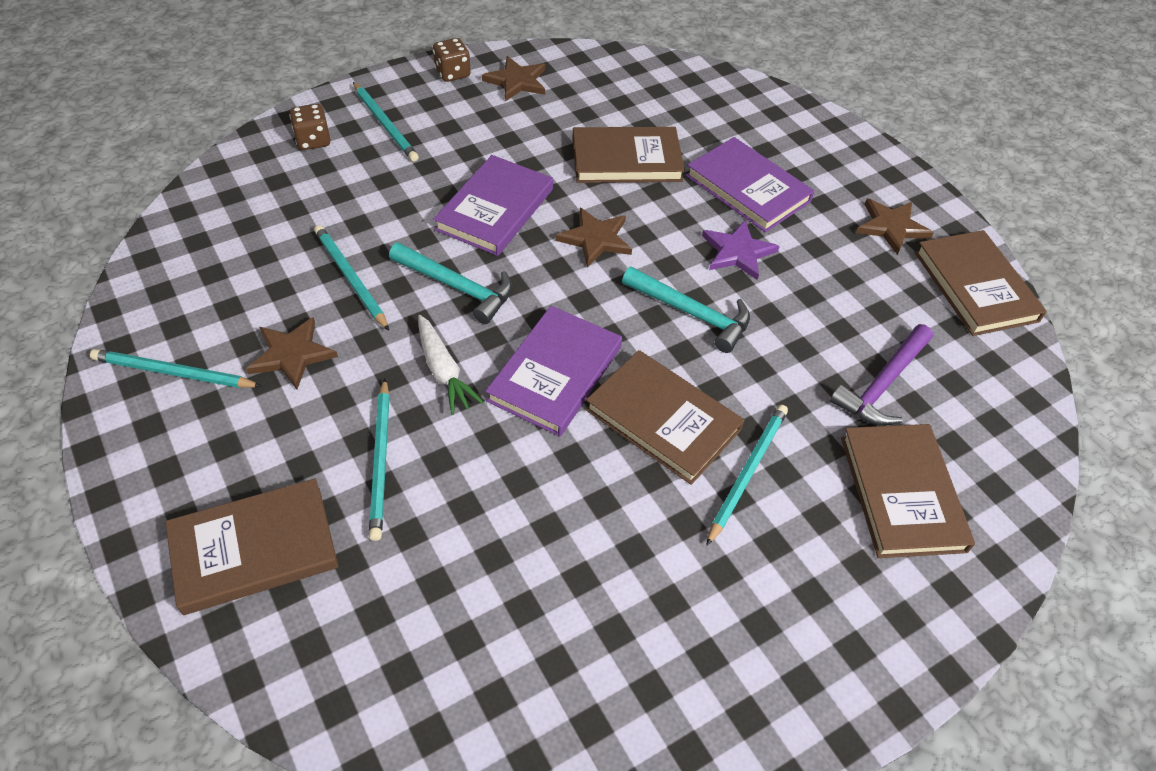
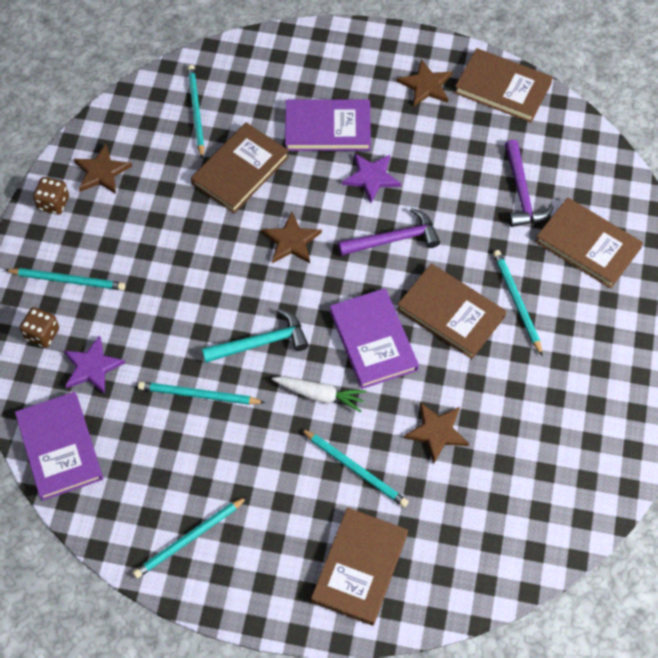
camera: 45 degrees left, 10 degrees up
brown star [246,317,338,389] -> brown star moved to [403,403,469,464]
purple book [433,155,553,256] -> purple book moved to [15,392,103,501]
brown book [585,350,744,485] -> brown book turned 45 degrees clockwise [397,263,507,359]
turquoise hammer [622,266,750,353] -> purple hammer [338,208,440,256]
none -> purple star [63,335,126,394]
none -> turquoise pencil [187,65,204,159]

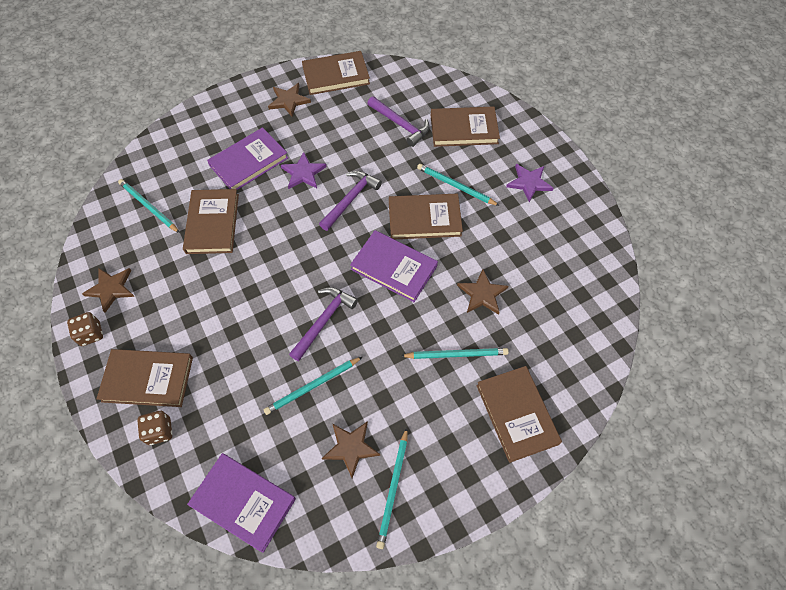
camera: 40 degrees left, 0 degrees up
turquoise pencil [5,268,125,290] -> brown book [97,349,193,407]
purple star [63,335,126,394] -> purple star moved to [506,164,554,203]
turquoise hammer [202,309,309,363] -> purple hammer [289,287,358,362]
brown star [261,212,322,263] -> brown star moved to [322,421,380,478]
white carrot [272,376,367,412] -> none

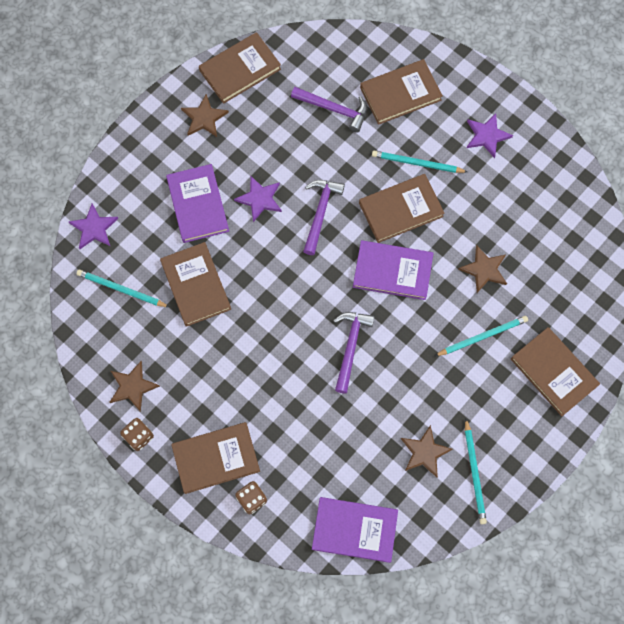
camera: 20 degrees left, 10 degrees up
purple book [207,127,288,190] -> purple book turned 45 degrees counterclockwise [166,164,229,243]
turquoise pencil [263,357,362,415] -> none
none -> purple star [69,203,118,249]

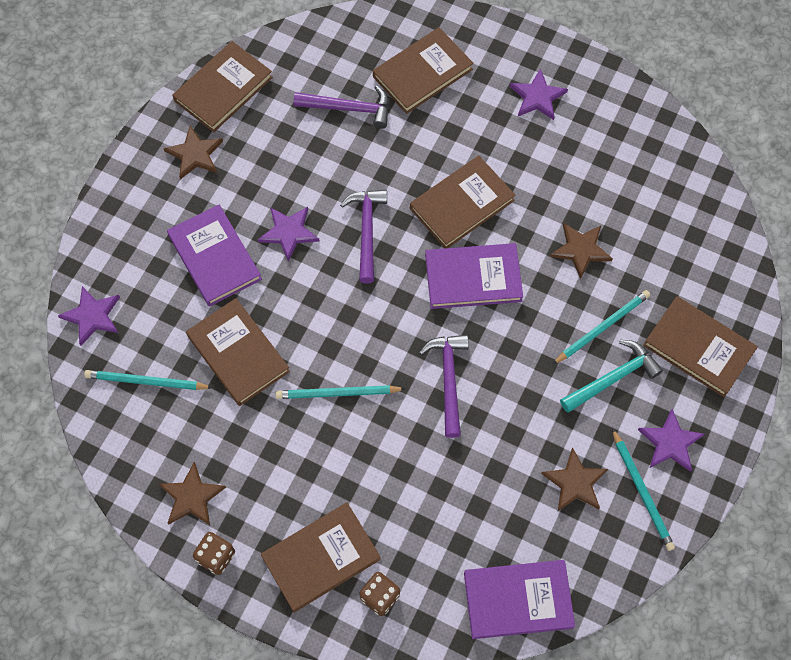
camera: 15 degrees left, 5 degrees down
turquoise pencil [372,151,467,173] -> turquoise pencil moved to [275,385,405,399]
none -> turquoise hammer [560,340,663,413]
none -> purple star [638,409,704,472]

